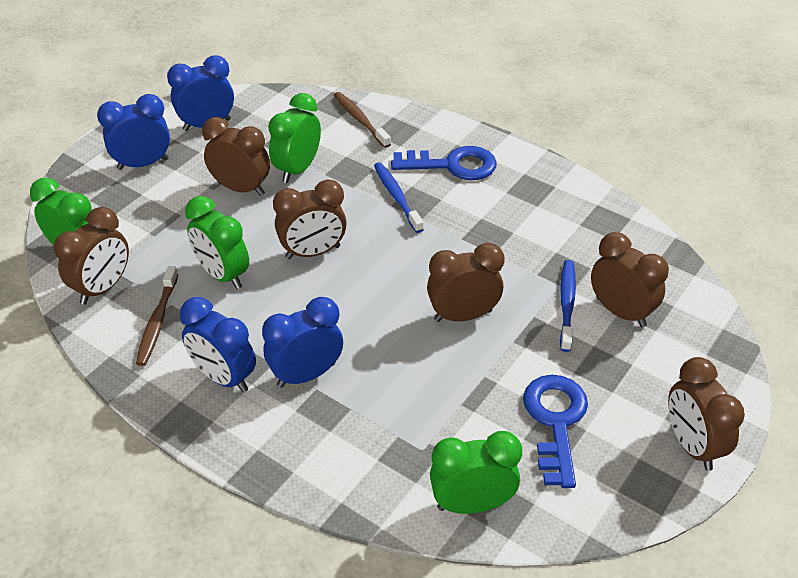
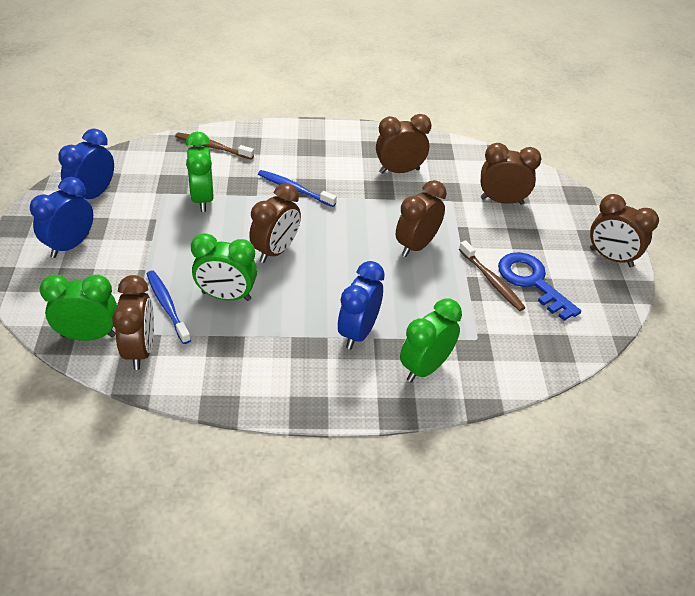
camera: 40 degrees left, 0 degrees up
brown toothbrush [136,266,178,366] -> brown toothbrush moved to [459,241,526,311]
blue clock [180,297,256,392] -> none
brown clock [202,117,270,196] -> brown clock moved to [376,114,432,174]
blue key [391,146,497,180] -> none
green clock [430,431,522,514] -> green clock moved to [400,299,462,382]
blue toothbrush [560,260,576,352] -> blue toothbrush moved to [147,271,191,344]

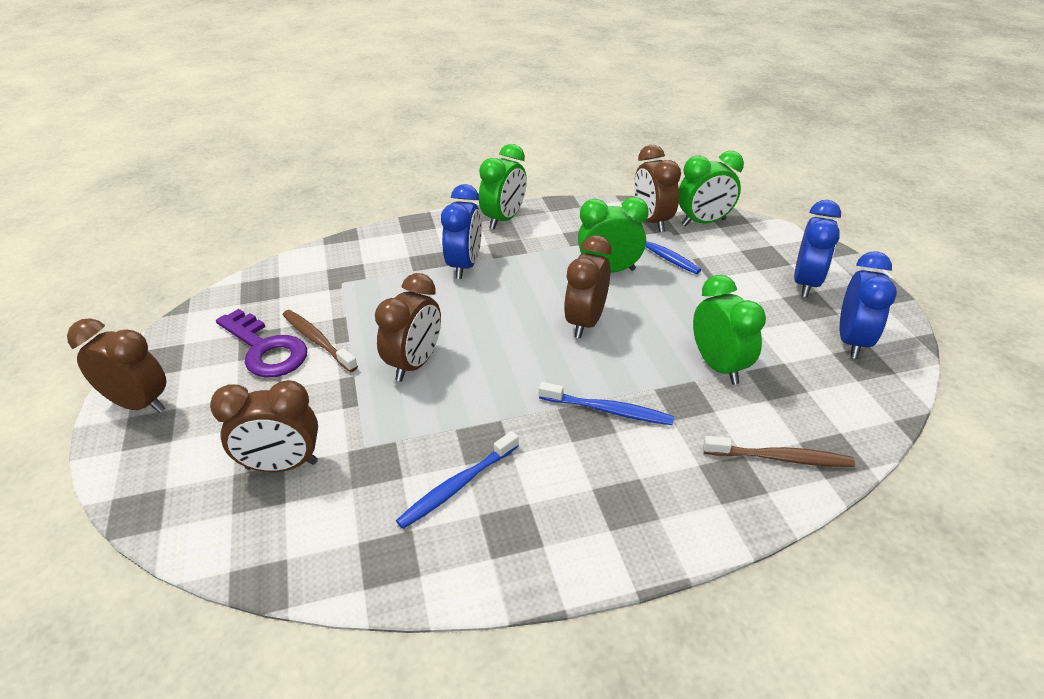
camera: 170 degrees right, 5 degrees down
brown clock [376,114,432,174] -> blue toothbrush [396,431,519,529]
green clock [400,299,462,382] -> green clock moved to [479,144,527,229]
blue key [498,252,581,321] -> purple key [216,309,307,377]

